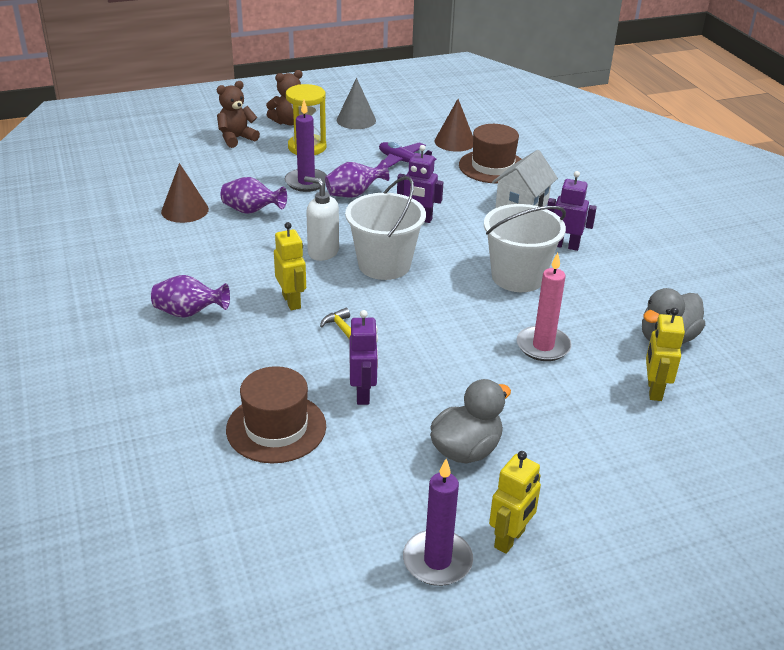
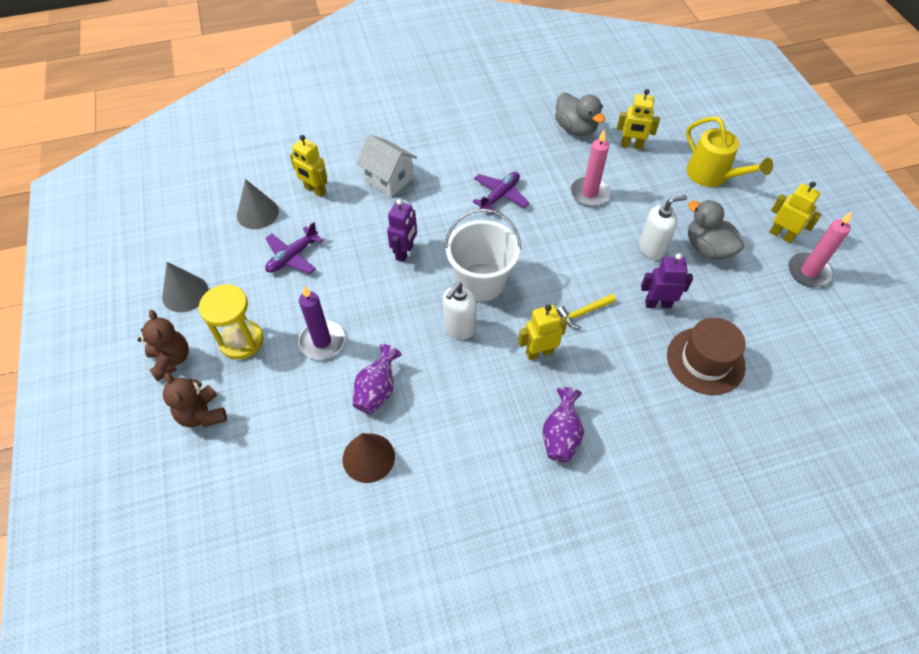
camera: 85 degrees left, 20 degrees up
purple vase [325,160,389,198] -> none
purple candle [403,459,473,586] -> pink candle [788,212,852,287]
brown cone [435,99,473,152] -> grey cone [237,179,279,229]
brown hat [459,124,521,184] -> yellow robot [290,135,327,197]
white bucket [484,204,566,292] -> purple plane [472,172,529,214]
purple robot [547,171,597,251] -> none
none -> white soap dispenser [639,195,687,260]
none -> yellow watering can [686,116,773,187]

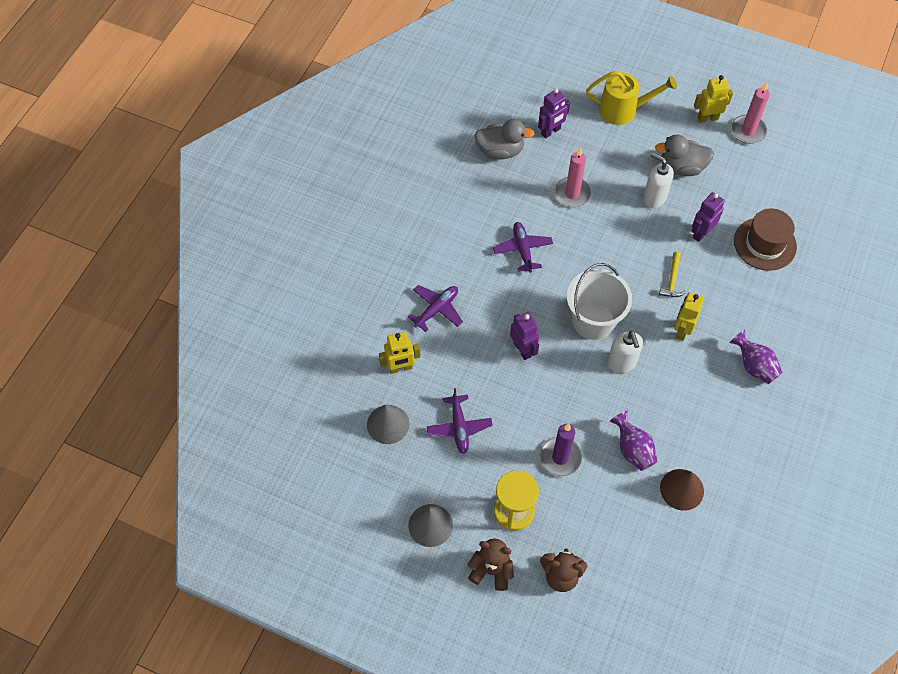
camera: 50 degrees left, 5 degrees up
white house [356,135,417,197] -> purple plane [408,285,463,332]
yellow robot [617,89,660,150] -> purple robot [538,88,570,139]
white soap dispenser [639,195,687,260] -> white soap dispenser turned 75 degrees counterclockwise [643,153,674,208]

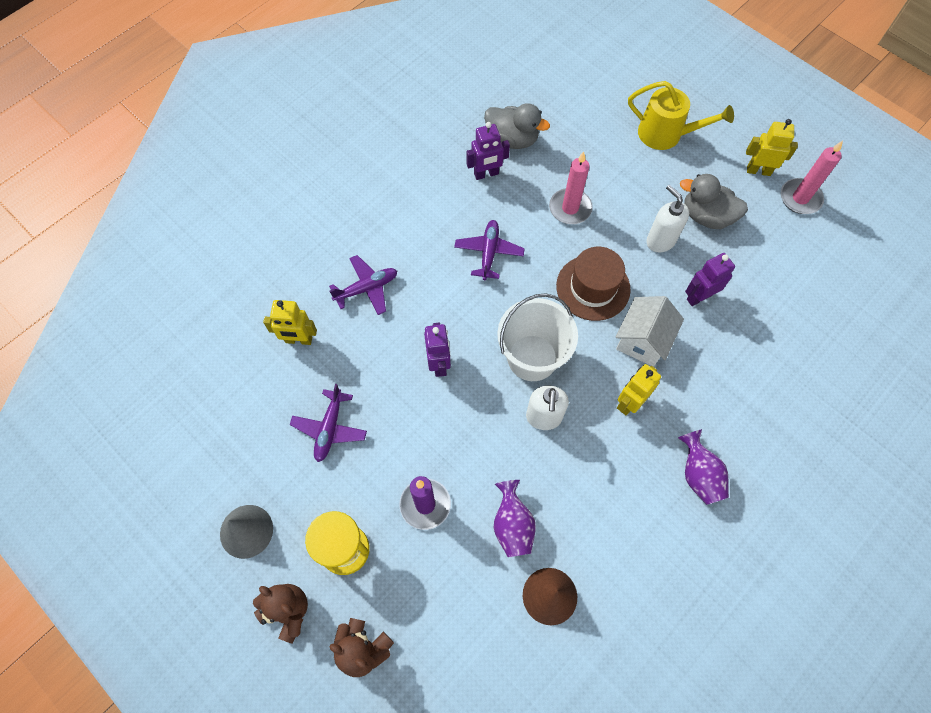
camera: 20 degrees right, 5 degrees up
grey cone [367,405,409,444] -> none
purple robot [538,88,570,139] -> purple robot moved to [466,122,510,180]
yellow hammer [659,252,686,297] -> white house [616,296,684,367]
brown hat [734,208,797,271] -> brown hat moved to [556,247,631,321]

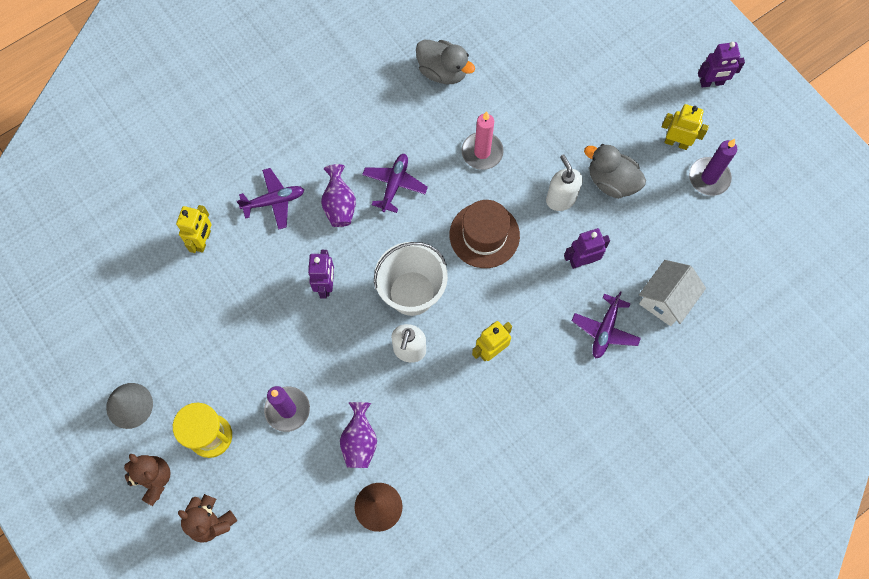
camera: 10 degrees right, 5 degrees up
yellow robot [263,300,317,345] -> yellow robot turned 90 degrees counterclockwise [176,205,211,253]
purple plane [290,384,367,462] -> purple plane moved to [572,291,641,358]
purple robot [466,122,510,180] -> purple robot moved to [698,42,745,87]
white house [616,296,684,367] -> white house moved to [639,260,706,326]
yellow watering can [628,81,734,150] -> none
purple vase [678,429,729,505] -> purple vase moved to [321,164,356,227]
pink candle [780,140,843,214] -> purple candle [689,139,737,196]

